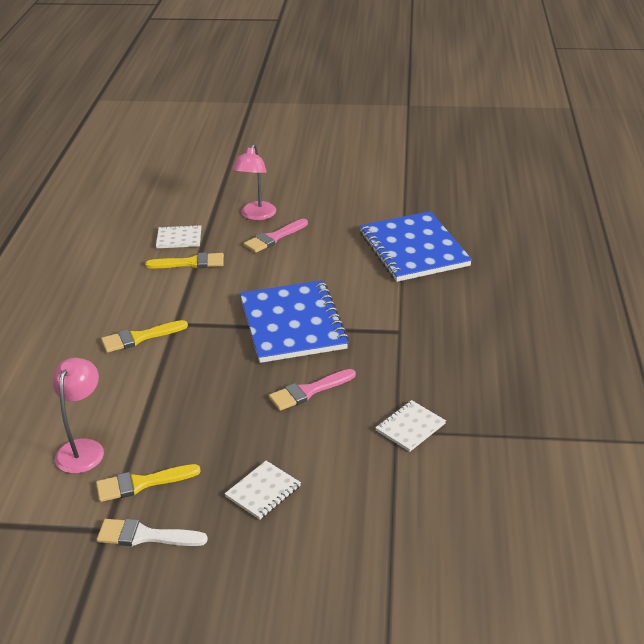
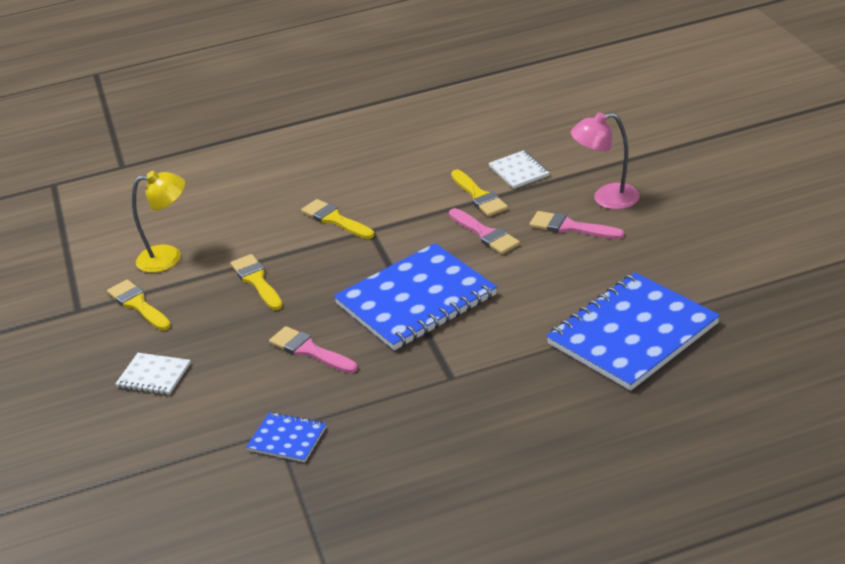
camera: 70 degrees right, 0 degrees up
pink lamp [53,358,104,473] -> yellow lamp [132,171,185,273]
white brush [97,519,208,546] -> none
white notebook [375,400,446,452] -> blue notebook [246,412,326,462]
none -> yellow brush [230,254,283,310]
none -> pink brush [449,208,520,254]

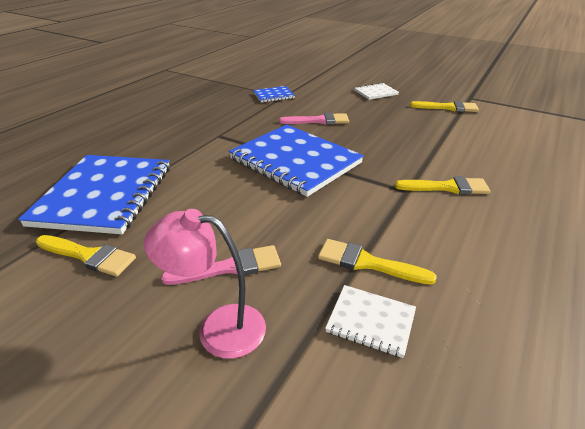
camera: 135 degrees right, 0 degrees up
yellow lamp [132,171,185,273] -> none
yellow brush [230,254,283,310] -> yellow brush moved to [36,235,136,276]
blue notebook [334,243,497,350] -> blue notebook turned 60 degrees counterclockwise [229,124,364,197]
pink brush [449,208,520,254] -> none
pink lamp [571,112,640,209] -> pink lamp turned 120 degrees counterclockwise [144,209,266,359]

